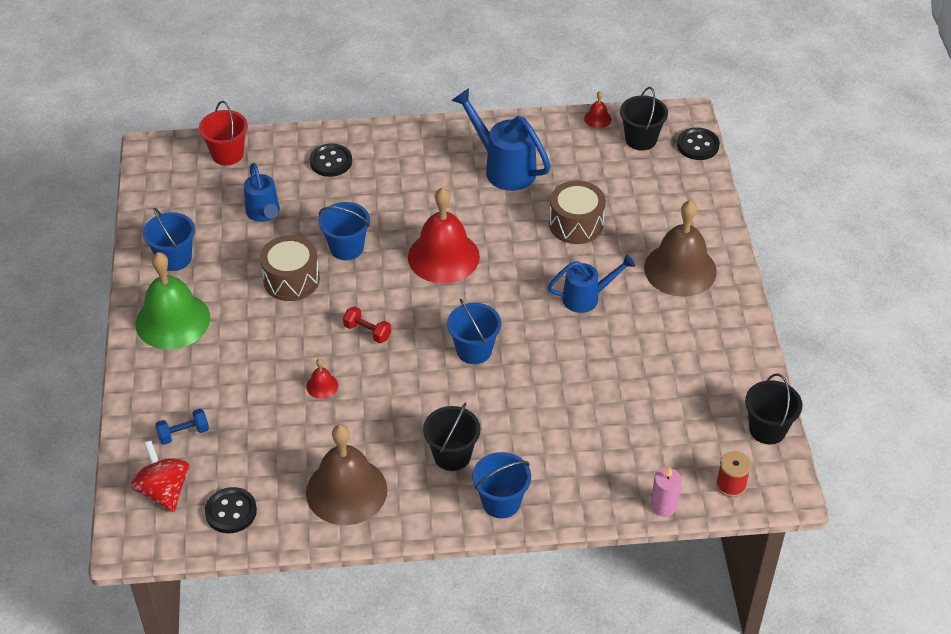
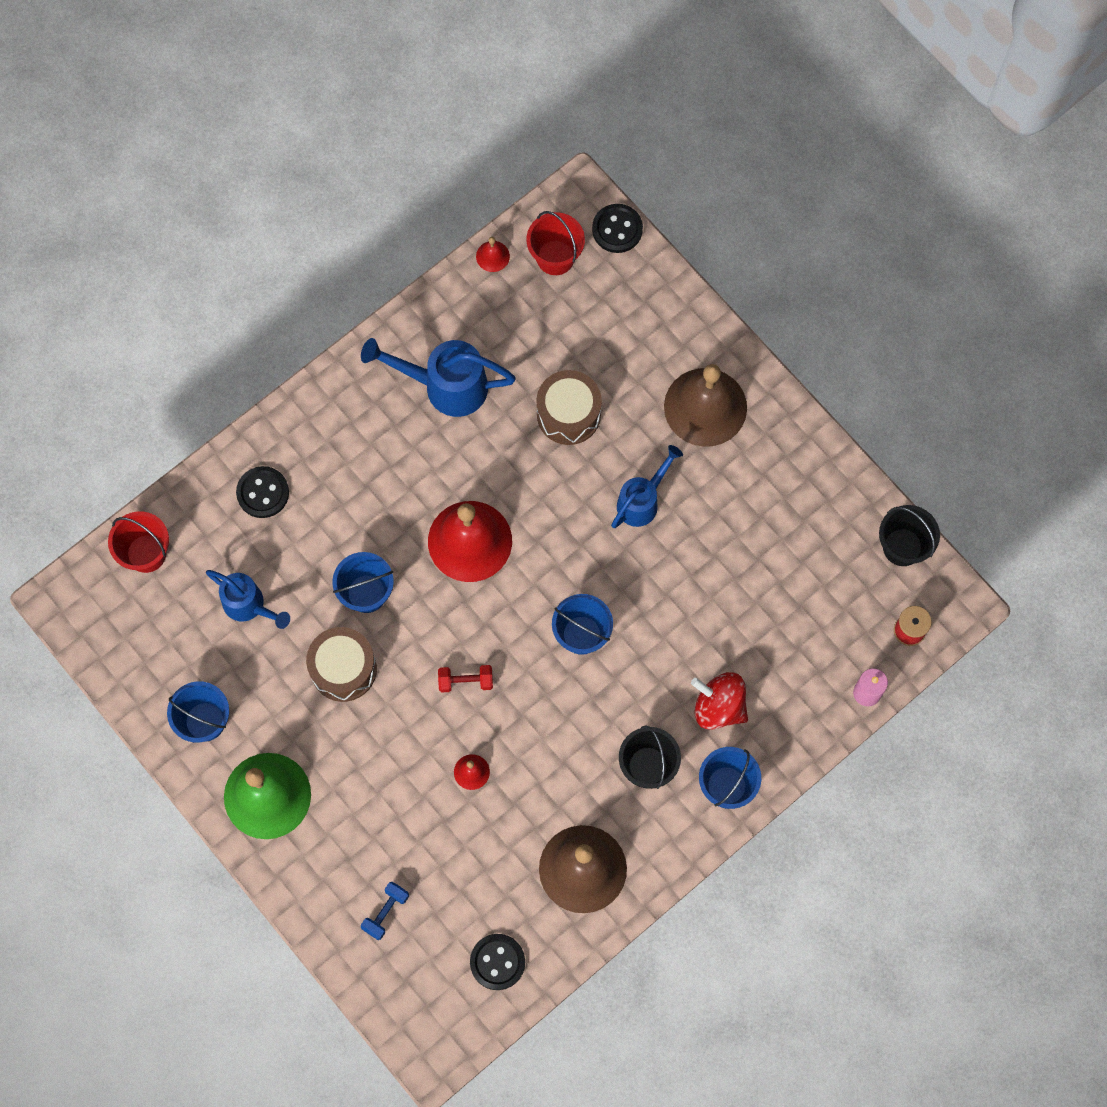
camera: 35 degrees left, 25 degrees up
red spinning top [131,441,189,512] -> red spinning top moved to [691,672,748,730]
black bucket [620,87,668,150] -> red bucket [526,211,585,275]

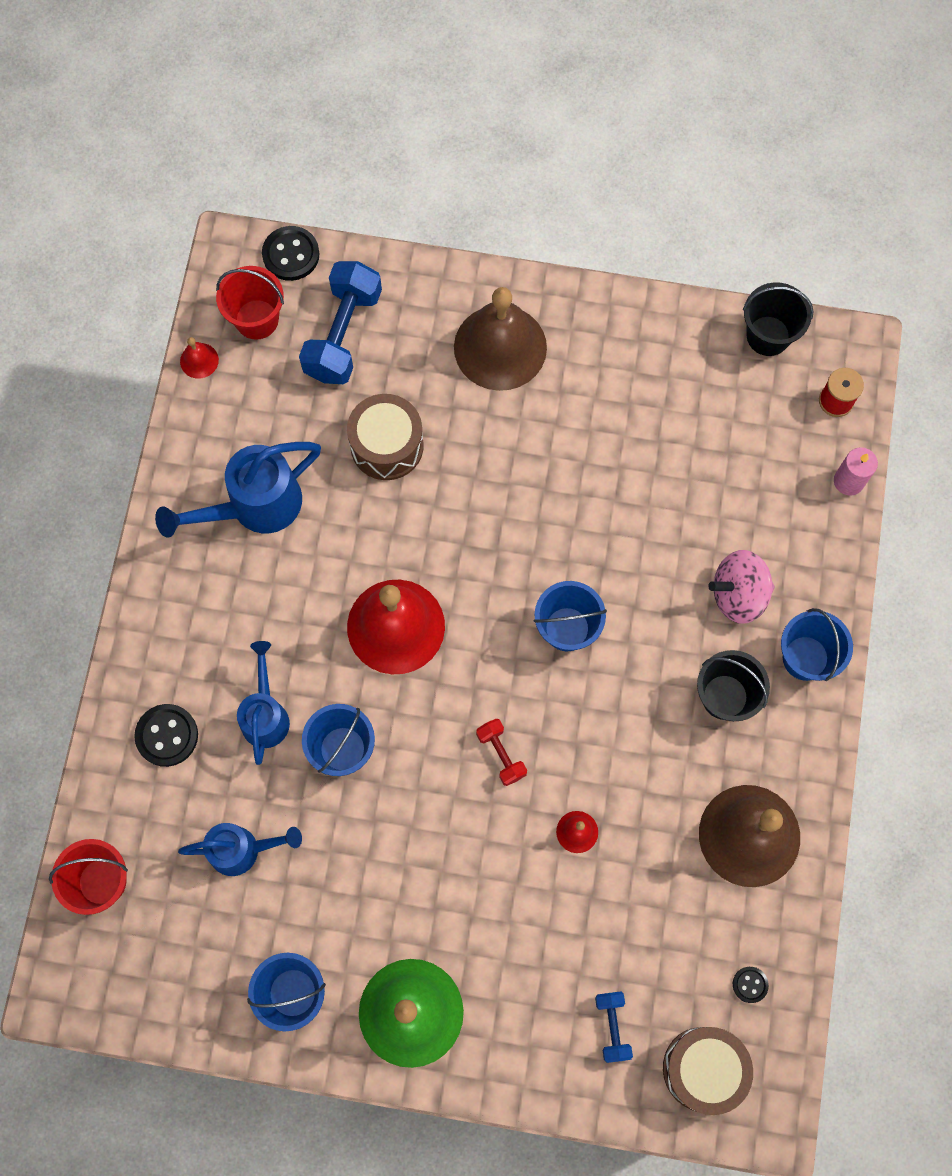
camera: 40 degrees left, 0 degrees up
brown drum [306,627,377,702] -> brown drum moved to [663,1027,753,1115]
red dumbbell [438,665,493,692] -> red dumbbell turned 75 degrees counterclockwise [476,718,527,786]
black button [470,934,525,990] -> black button [733,967,769,1003], size x0.55
blue watering can [611,445,683,528] -> blue watering can moved to [237,641,290,765]
red spinning top [691,672,748,730] -> pink spinning top [708,550,775,624]
none -> blue dumbbell [299,261,382,384]

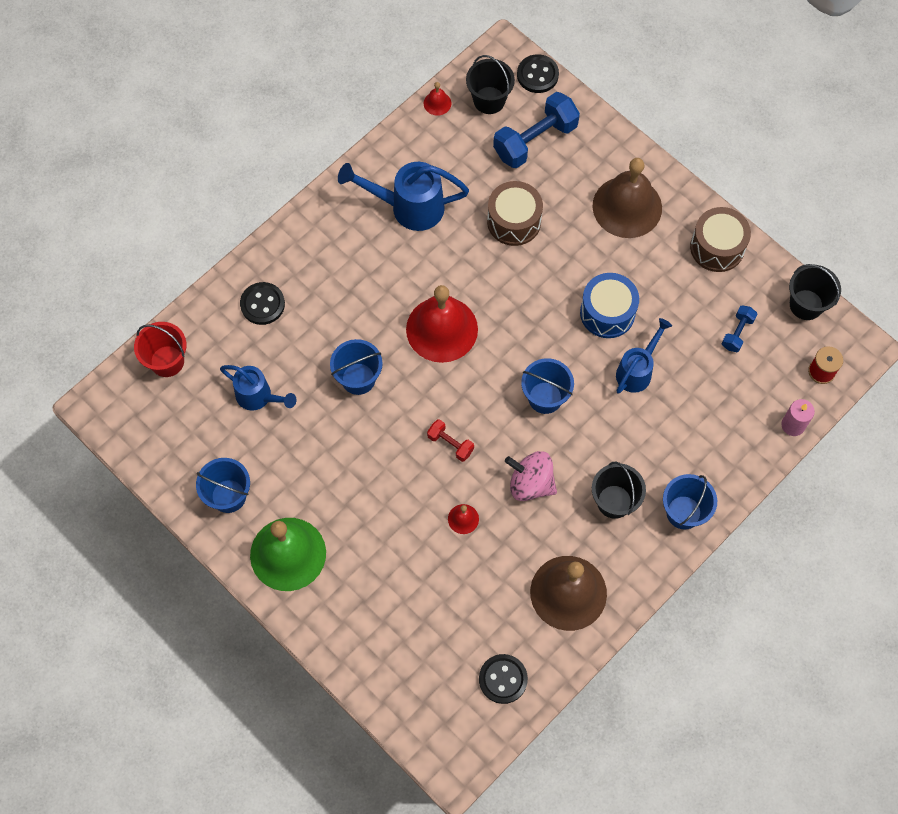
camera: 35 degrees right, 5 degrees down
red bucket [216,266,284,340] -> black bucket [466,55,515,114]
blue watering can [237,641,290,765] -> blue watering can moved to [616,318,672,394]
red dumbbell [476,718,527,786] -> red dumbbell turned 60 degrees counterclockwise [427,419,474,462]
blue dumbbell [595,991,633,1063] -> blue dumbbell moved to [722,305,757,352]
brown drum [663,1027,753,1115] -> brown drum moved to [690,207,751,272]
pink spinning top [708,550,775,624] -> pink spinning top moved to [505,451,557,501]
black button [733,967,769,1003] -> black button [479,654,528,704], size x1.83
none -> blue drum [580,273,639,338]

